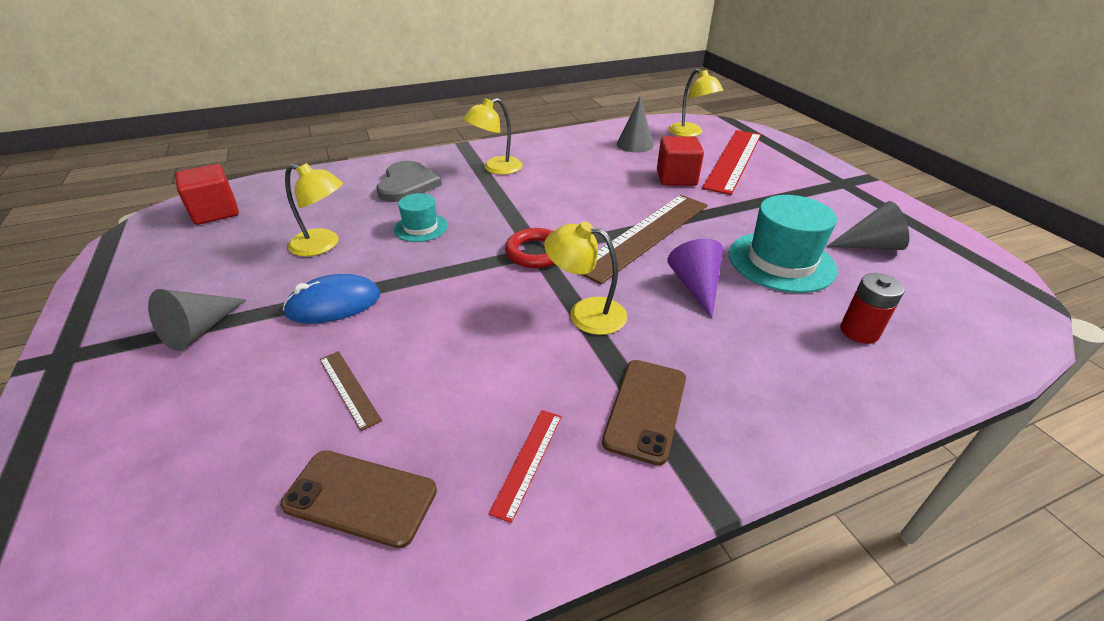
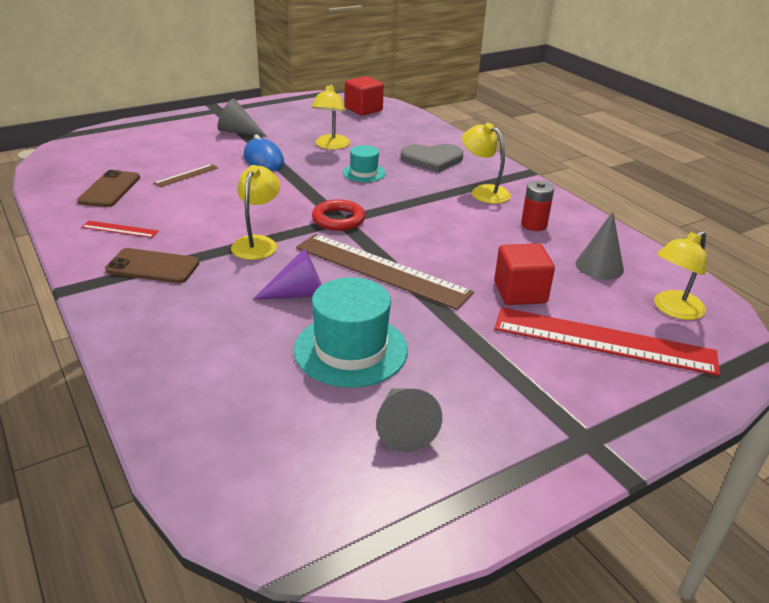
camera: 80 degrees right, 5 degrees down
red battery [840,273,905,344] -> red battery moved to [521,181,554,231]

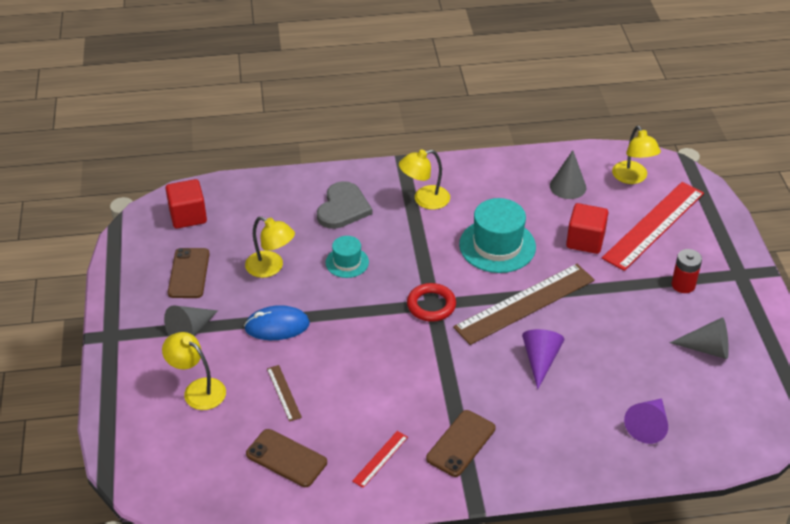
camera: 65 degrees left, 10 degrees up
yellow lamp [231,165,280,260] -> yellow lamp moved to [162,332,226,410]
turquoise hat [294,277,408,388] -> turquoise hat moved to [459,198,536,273]
red battery [521,181,554,231] -> red battery moved to [671,249,702,293]
none -> brown phone [168,248,210,298]
none -> purple cone [624,398,668,444]

